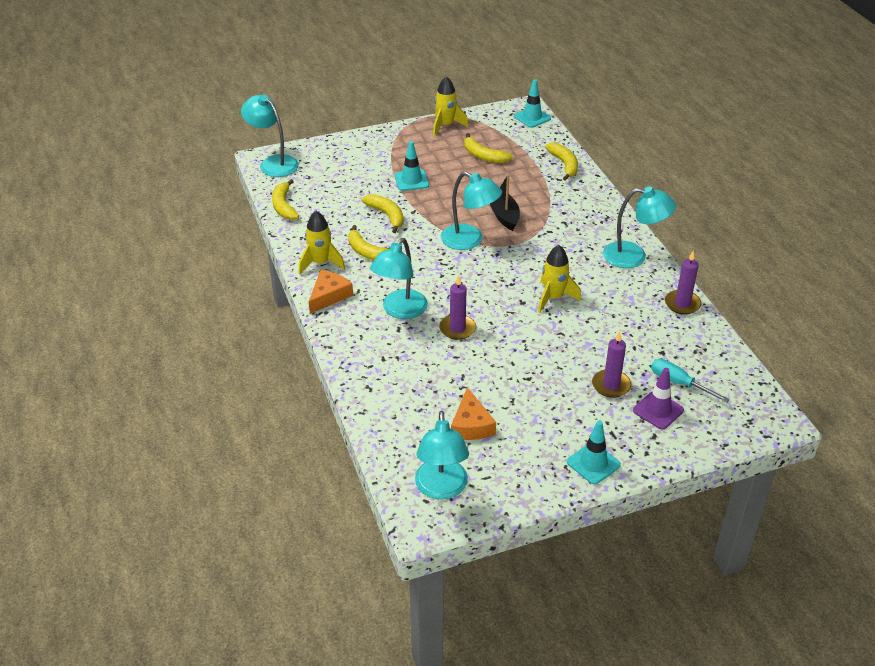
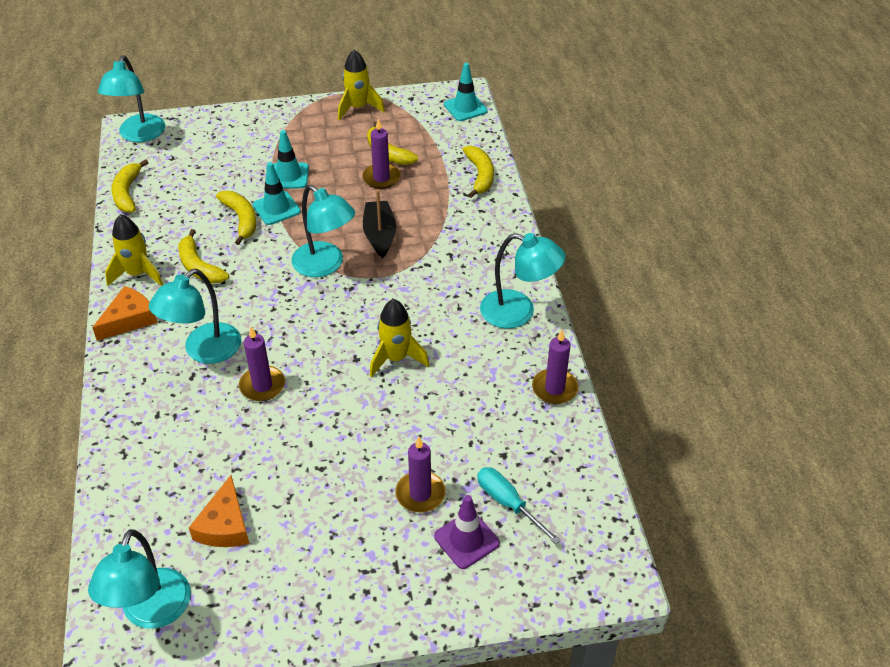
camera: 10 degrees right, 5 degrees up
turquoise lamp [241,94,299,177] -> turquoise lamp turned 135 degrees counterclockwise [98,55,165,142]
turquoise traffic cone [567,420,621,484] -> turquoise traffic cone moved to [253,162,301,225]
none -> purple candle [362,119,401,189]

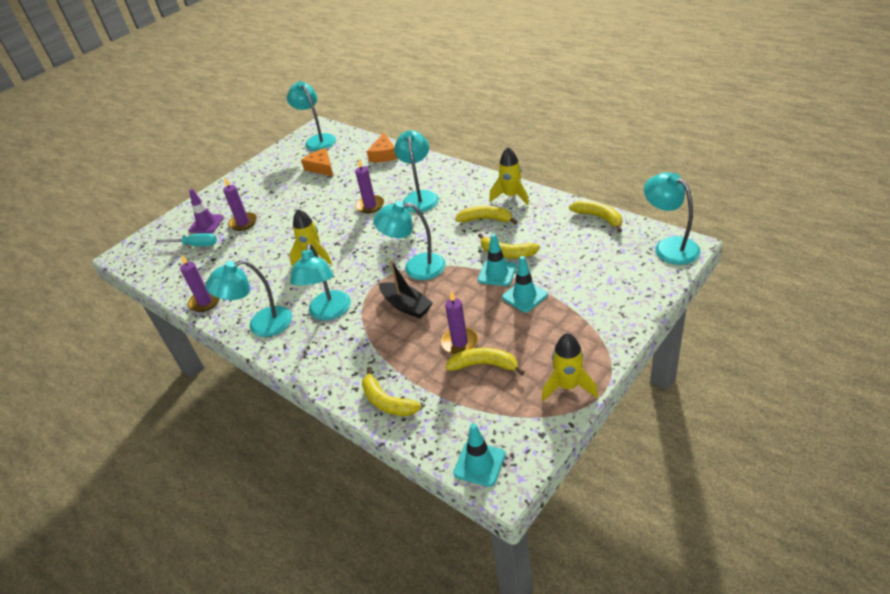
camera: 145 degrees right, 5 degrees down
orange cheese [92,286,157,341] -> orange cheese moved to [367,133,398,162]
none -> turquoise lamp [290,244,351,320]

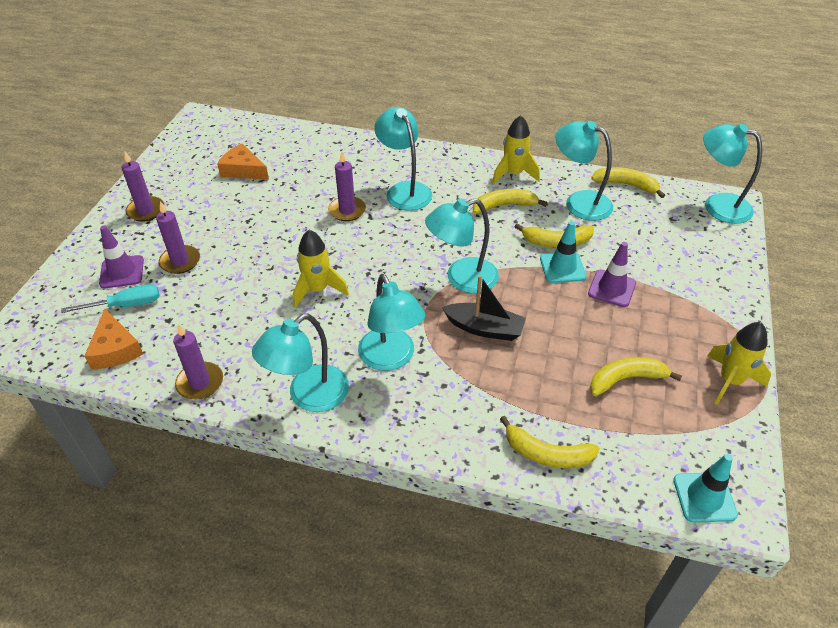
camera: 30 degrees left, 5 degrees up
turquoise lamp [287,81,336,151] -> turquoise lamp moved to [556,121,613,221]
orange cheese [367,133,398,162] -> orange cheese moved to [84,309,143,369]
purple candle [441,291,478,354] -> purple candle moved to [122,152,164,222]
turquoise traffic cone [502,256,548,312] -> purple traffic cone [588,242,636,307]

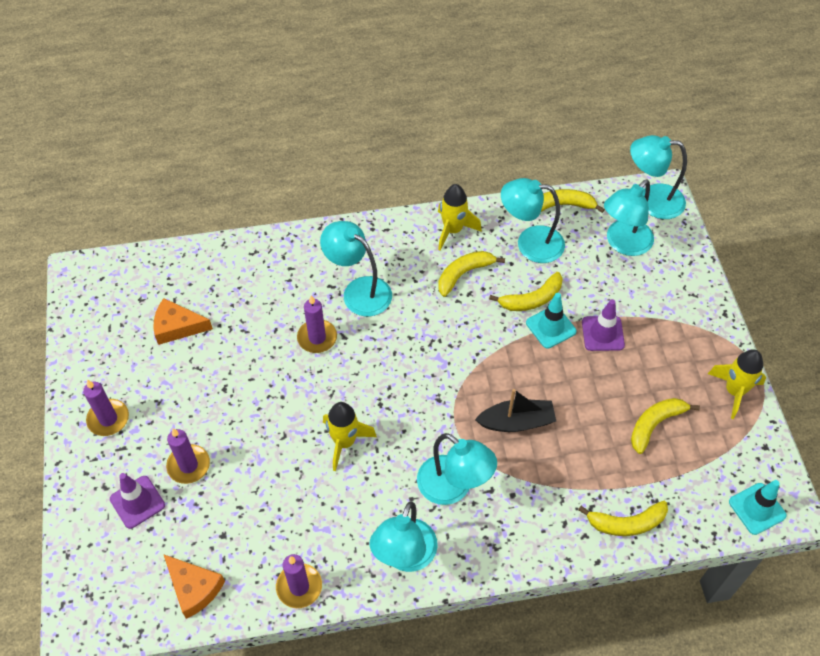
camera: 25 degrees left, 10 degrees up
turquoise screwdriver [61,284,160,313] -> none
turquoise lamp [425,199,499,293] -> turquoise lamp moved to [604,179,654,256]

